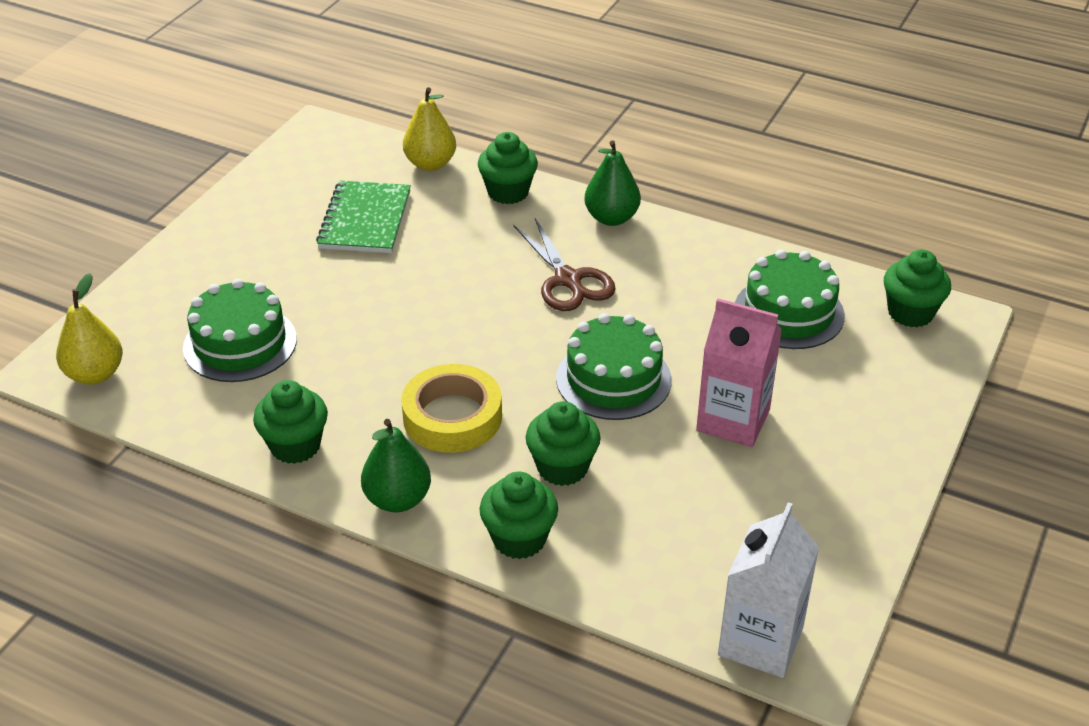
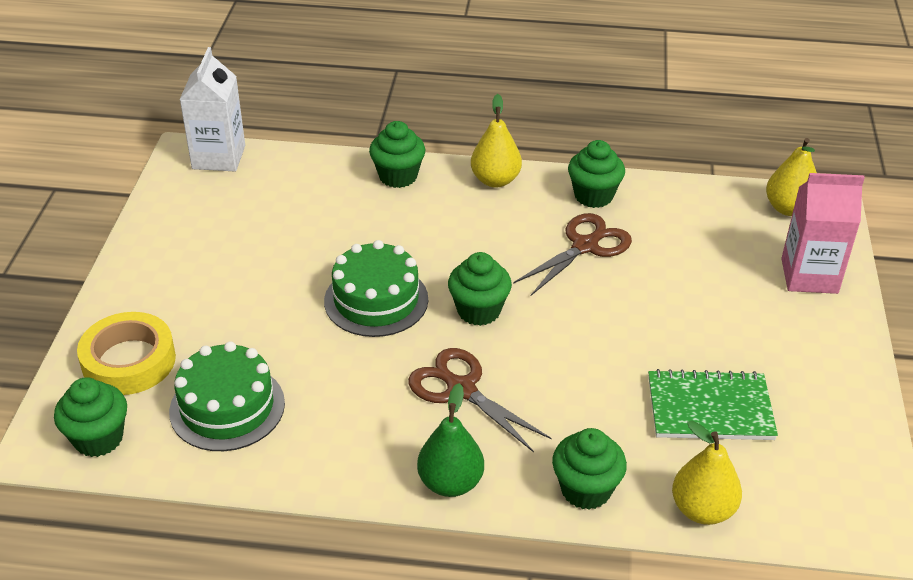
camera: 160 degrees right, 0 degrees up
green cake [183,279,297,382] -> none
green notebook [316,181,411,253] -> green notebook turned 75 degrees counterclockwise [648,369,778,440]
green pear [361,419,431,512] -> yellow pear [471,94,522,188]
yellow tape [401,364,502,453] -> yellow tape moved to [77,312,176,395]
green cupcake [525,401,601,486] -> green cupcake moved to [448,252,512,326]
pink carton [696,299,782,447] -> pink carton moved to [781,173,865,294]
none -> brown scissors [513,213,632,296]

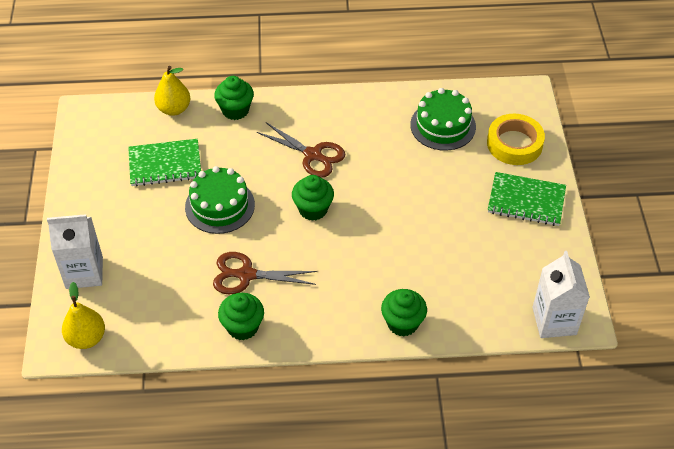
camera: 170 degrees right, 10 degrees up
green cupcake [54,377,127,457] -> none
green cake [324,240,428,337] -> green cake moved to [185,166,255,234]
green pear [417,383,484,497] -> none
yellow pear [471,94,522,188] -> none
brown scissors [513,213,632,296] -> brown scissors turned 60 degrees clockwise [213,252,317,294]
pink carton [781,173,865,294] -> white carton [47,214,103,289]
none -> green notebook [488,172,566,226]

